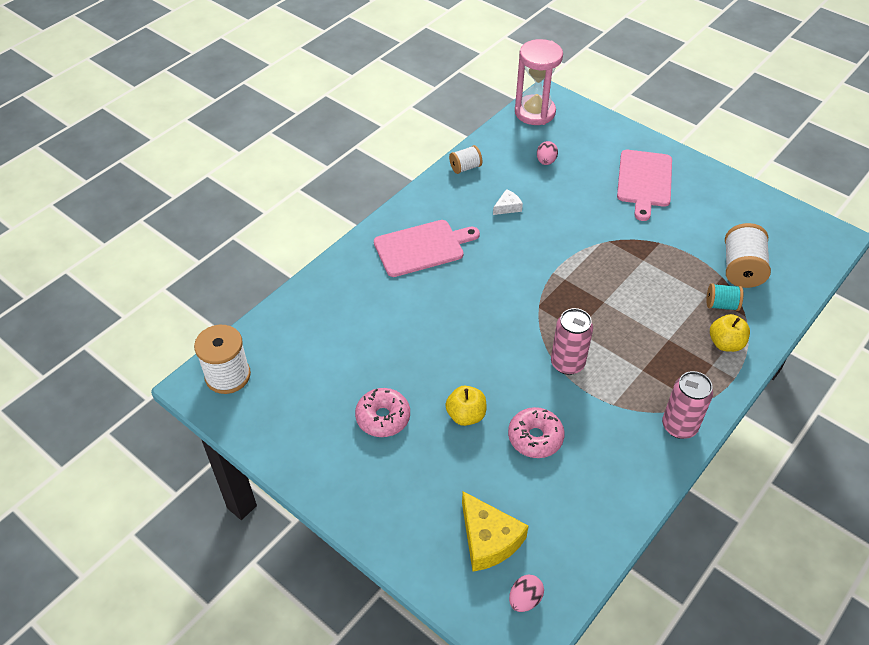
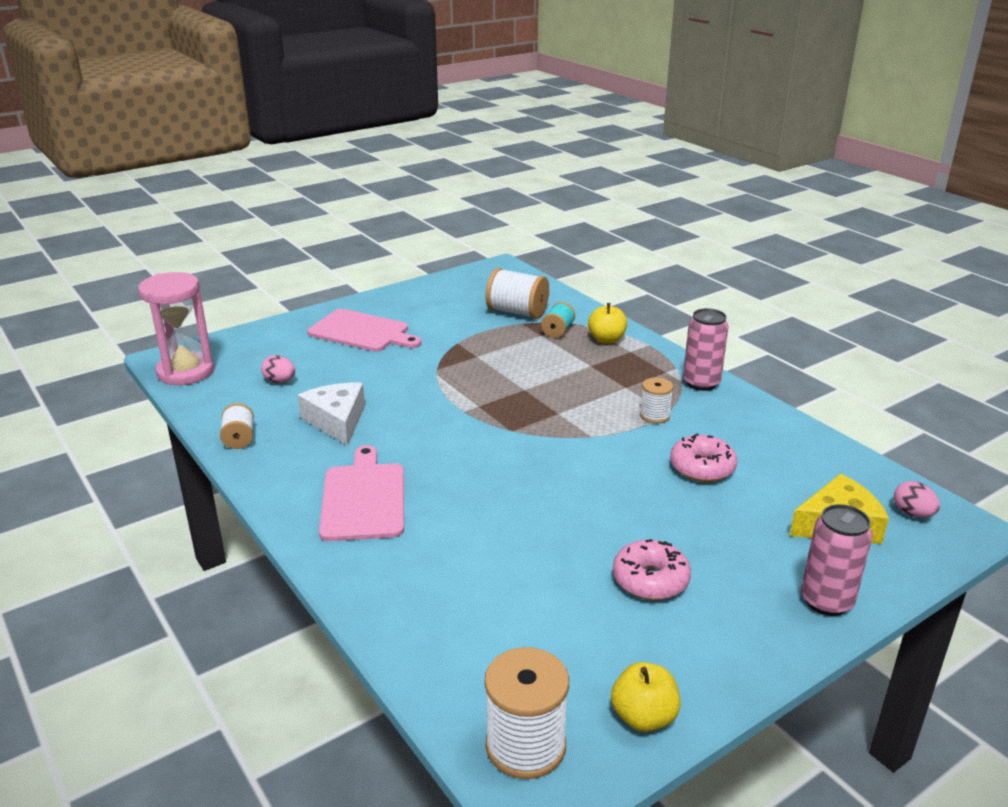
camera: 75 degrees left, 20 degrees down
yellow apple [445,386,486,426] -> yellow apple moved to [611,662,681,732]
white cheese [493,189,523,215] -> white cheese [298,383,365,446], size x1.89
pink can [551,308,593,375] -> pink can moved to [801,504,873,616]
none -> white spool [640,378,673,424]

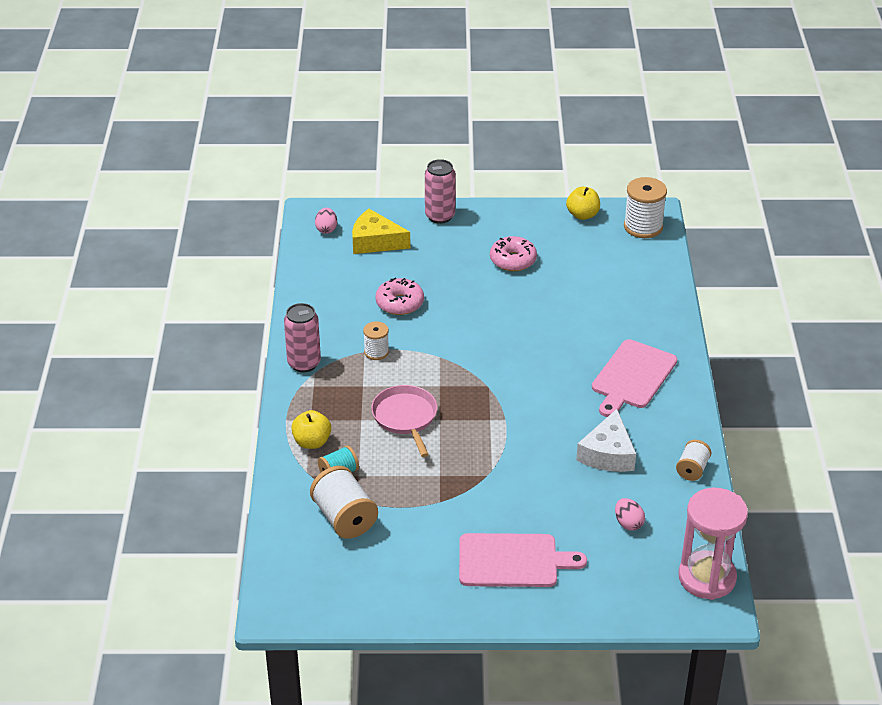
camera: 145 degrees left, 10 degrees up
pink cutting board [307,309,421,352] -> pink cutting board turned 120 degrees clockwise [459,533,587,587]
none -> pink pan [371,385,437,457]

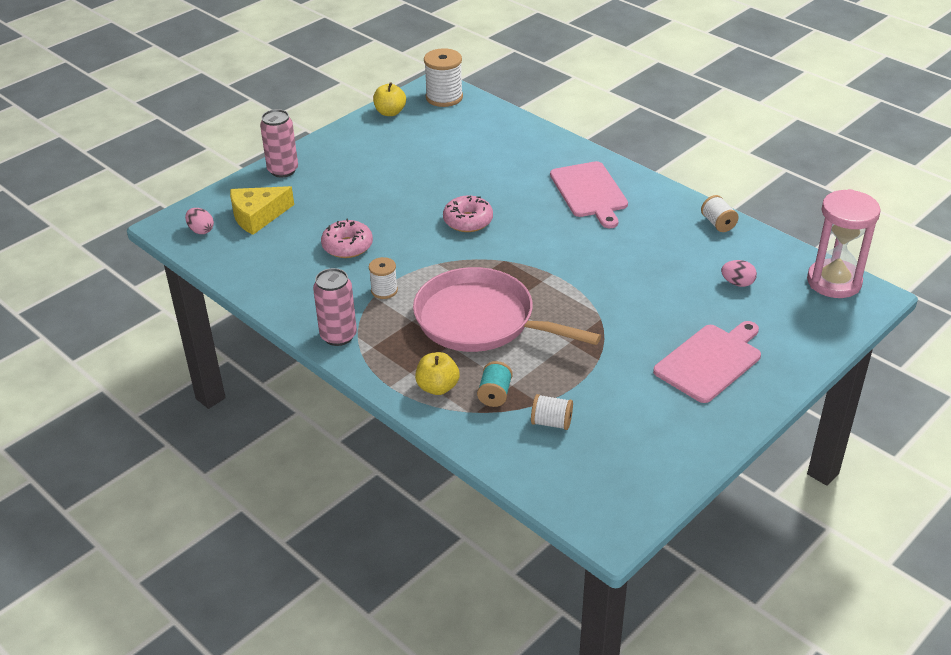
camera: 45 degrees left, 0 degrees up
white spool [310,466,378,539] -> white spool [531,394,573,430], size x0.58
pink pan [371,385,437,457] -> pink pan [413,267,601,352], size x1.70
pink donut [490,236,537,271] -> pink donut moved to [443,196,493,232]
white cheese [576,409,636,472] -> none

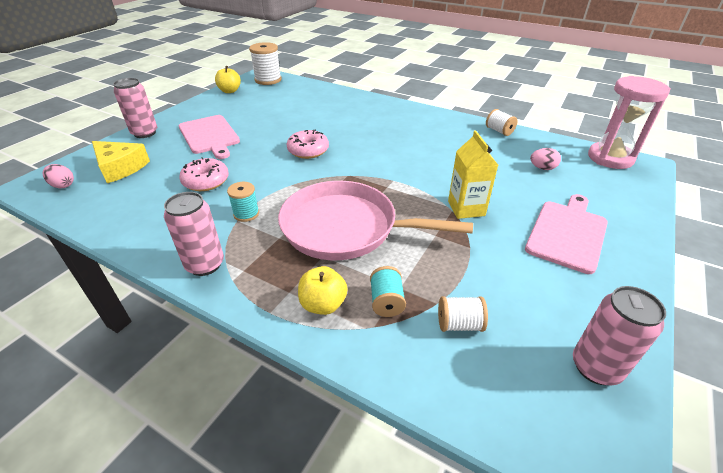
camera: 15 degrees left, 0 degrees up
yellow cheese [230,186,294,235] -> yellow cheese turned 105 degrees counterclockwise [92,141,150,183]
white spool [369,257,398,299] -> turquoise spool [227,182,259,222]
pink cutting board [550,161,628,228] -> pink cutting board moved to [179,115,240,159]
none -> yellow carton [448,131,498,219]
none -> pink can [573,286,666,385]

